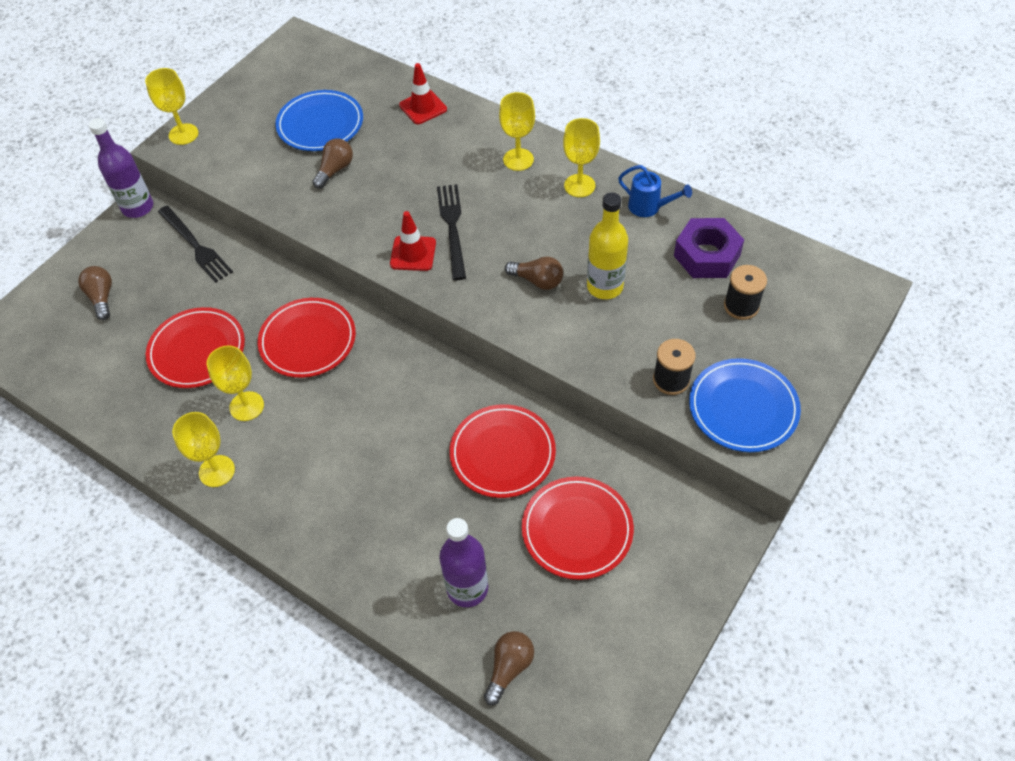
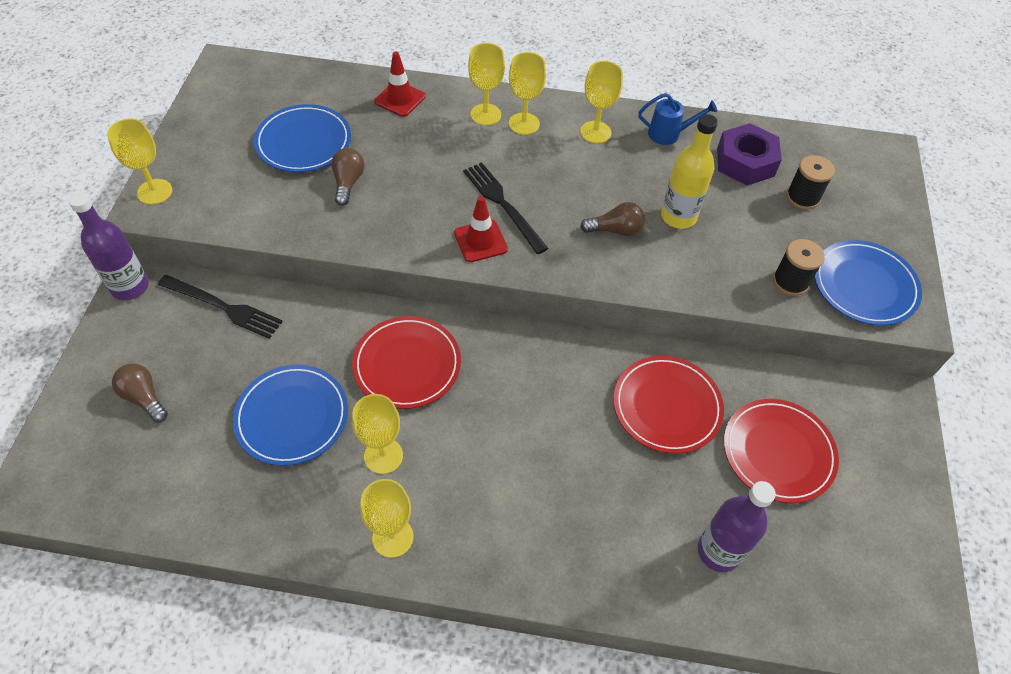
camera: 30 degrees left, 0 degrees up
red plate [146,307,245,388] -> blue plate [233,365,348,466]
brown light bulb [484,631,534,705] -> none
none -> yellow goblet [468,43,505,125]

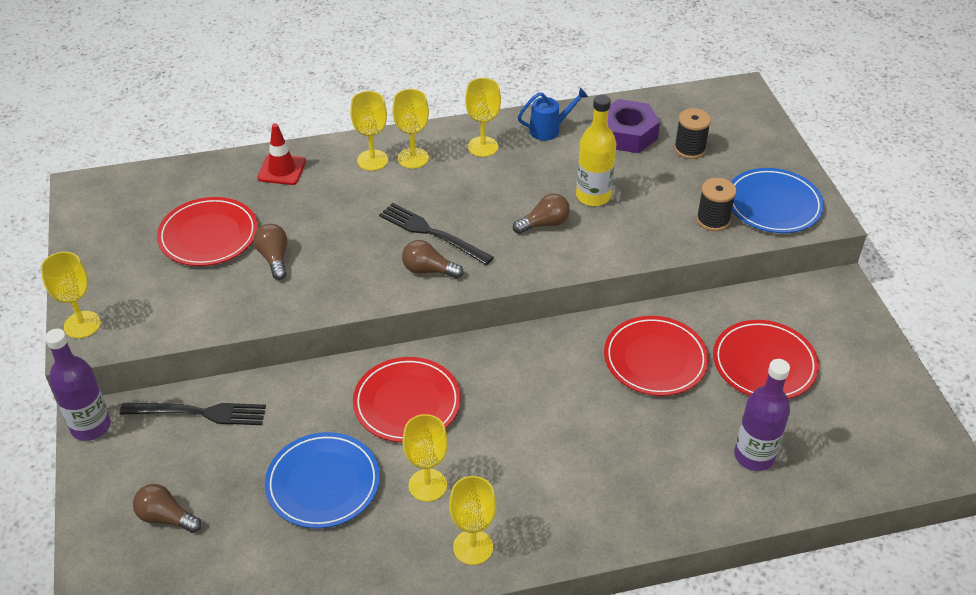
camera: 20 degrees left, 10 degrees down
blue plate [254,104,351,172] -> red plate [157,197,258,266]
red traffic cone [454,196,508,262] -> brown light bulb [402,240,463,279]

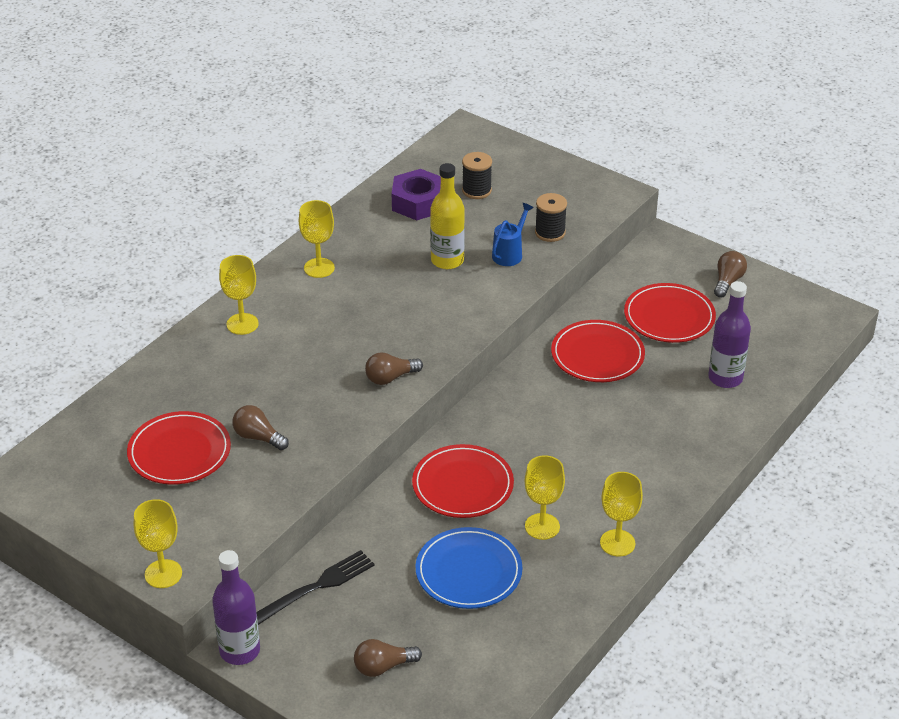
camera: 40 degrees left, 5 degrees down
red traffic cone [258,123,306,185] -> none
black fork [379,203,494,265] -> none
yellow goblet [392,89,429,169] -> none
brown light bulb [513,194,570,234] -> brown light bulb moved to [714,251,747,298]
blue watering can [518,88,588,141] -> blue watering can moved to [492,203,534,266]
blue plate [731,168,824,233] -> none

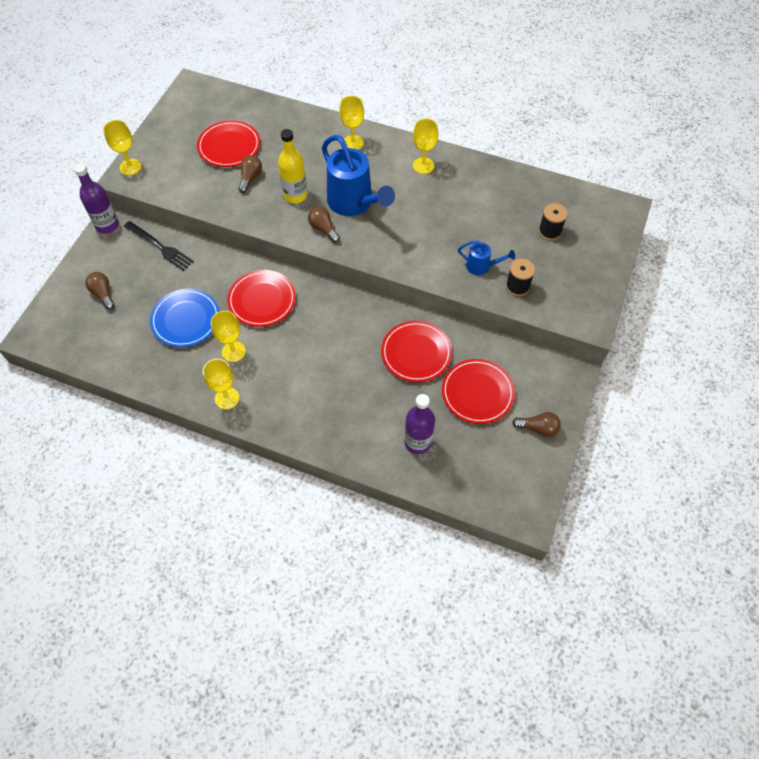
camera: 75 degrees right, 20 degrees up
purple nut [392,169,441,221] -> none
yellow bottle [430,163,465,269] -> yellow bottle moved to [278,129,307,203]
none -> blue watering can [322,135,395,216]

